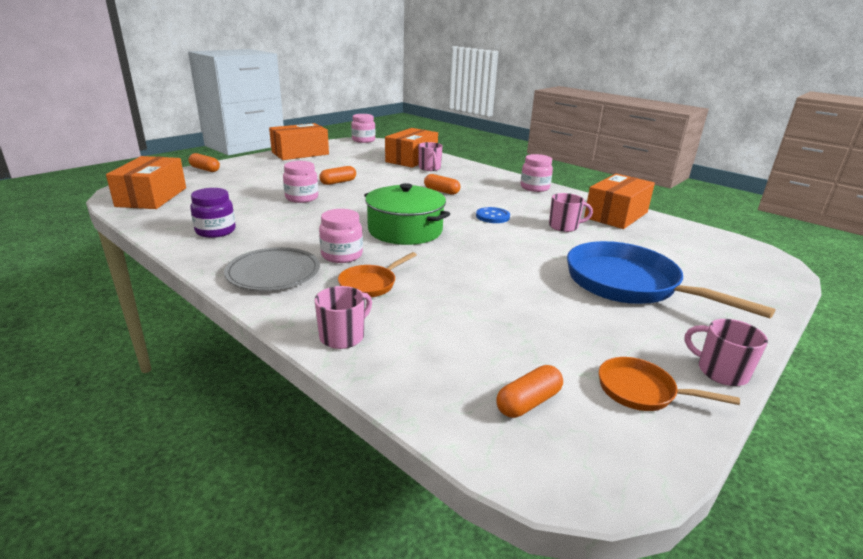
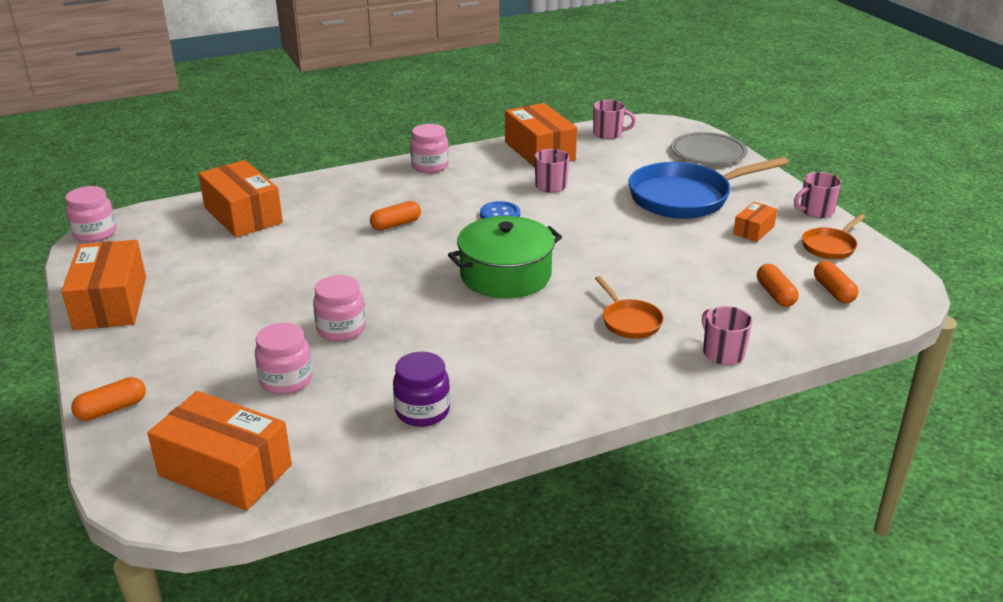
camera: 65 degrees left, 5 degrees up
grey plate [224,247,320,291] -> grey plate moved to [671,132,747,165]
orange capsule [319,166,356,185] -> orange capsule moved to [757,264,798,307]
pink jar [319,209,363,263] -> pink jar moved to [255,323,313,394]
pink mug [418,142,443,171] -> pink mug moved to [593,100,636,139]
none -> orange box [733,202,777,242]

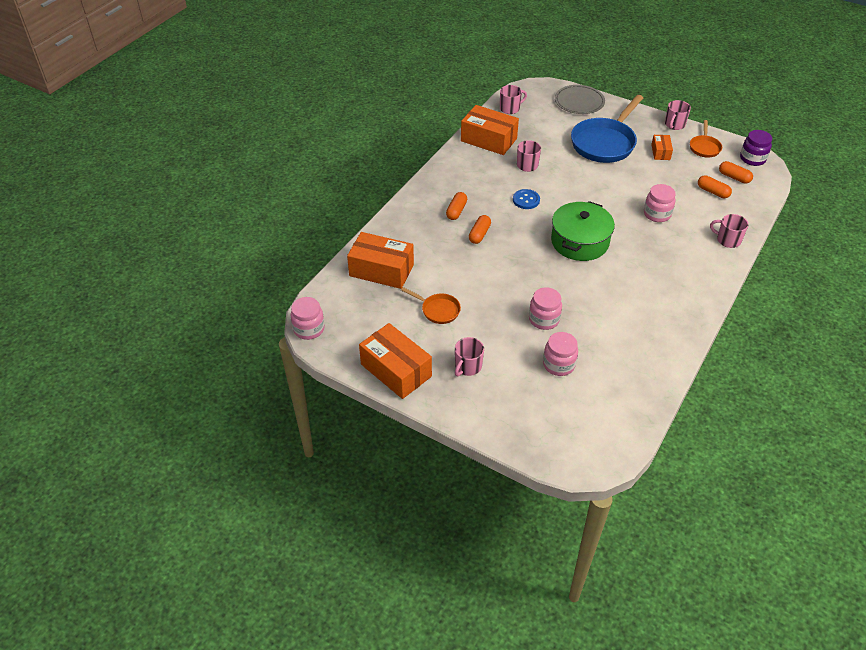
camera: 35 degrees left, 15 degrees up
orange capsule [71,377,146,421] -> orange capsule moved to [446,192,467,220]
orange box [147,391,292,511] -> none
purple jar [393,352,450,427] -> purple jar moved to [740,130,772,166]
pink jar [410,124,449,173] -> pink jar moved to [644,184,676,222]
orange pan [595,276,663,339] -> orange pan moved to [401,287,461,324]
none -> pink mug [455,337,484,376]

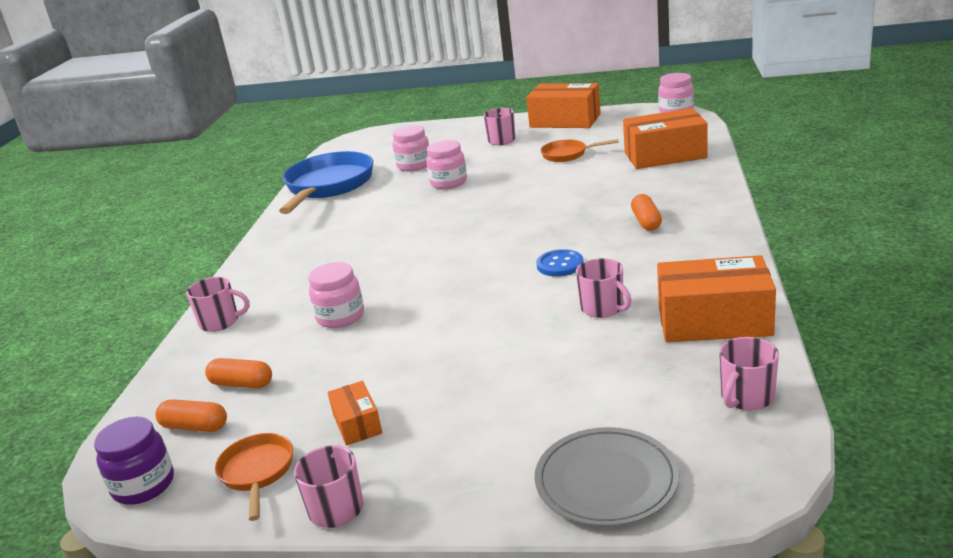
camera: 160 degrees right, 20 degrees down
orange capsule [469,215,491,244] -> none
green pot [551,201,615,261] -> none
blue pan [571,95,643,163] -> blue pan moved to [279,151,373,214]

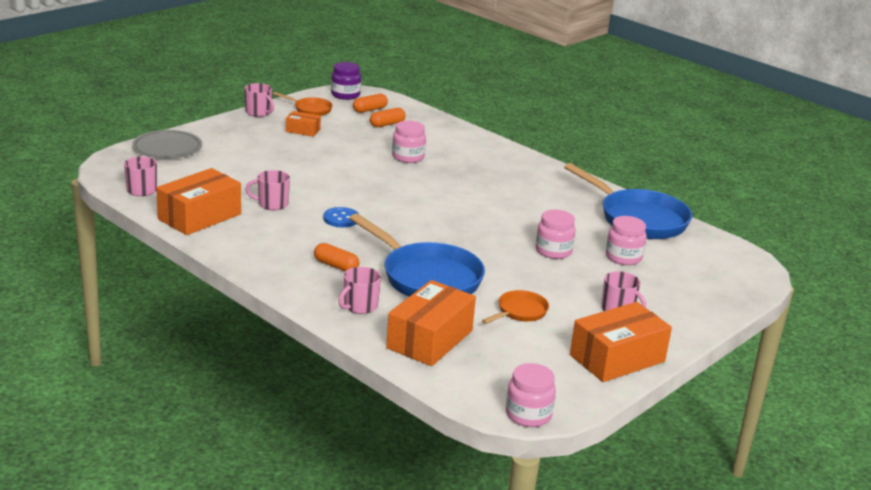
camera: 120 degrees right, 0 degrees up
pink mug [186,277,250,332] -> pink mug moved to [338,267,381,314]
none -> blue pan [349,213,485,297]

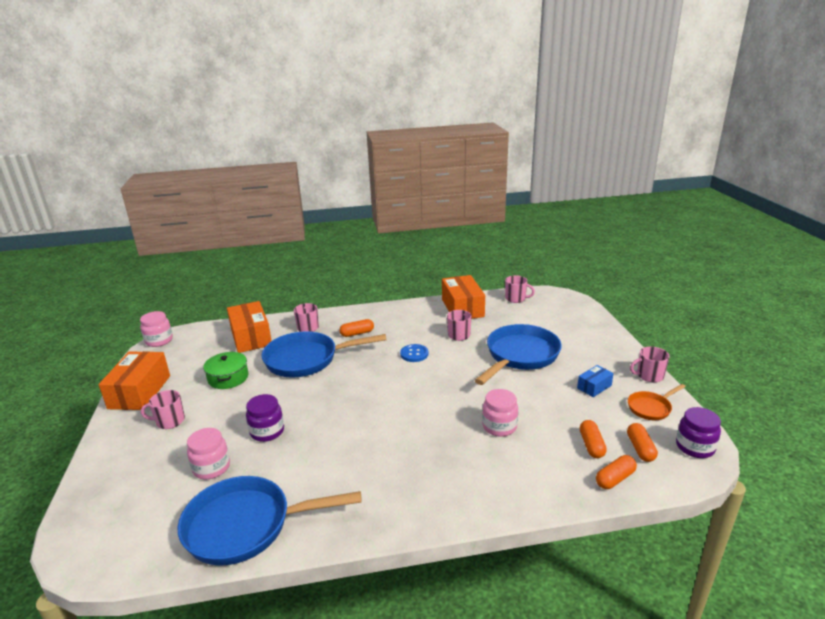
camera: 130 degrees right, 0 degrees up
grey plate [132,130,202,159] -> none
orange box [286,111,321,137] -> blue box [577,365,614,397]
orange pan [482,290,549,324] -> green pot [203,352,248,389]
pink jar [536,210,576,259] -> purple jar [246,394,284,442]
none -> blue pan [475,324,562,385]
none -> orange capsule [596,455,637,489]

